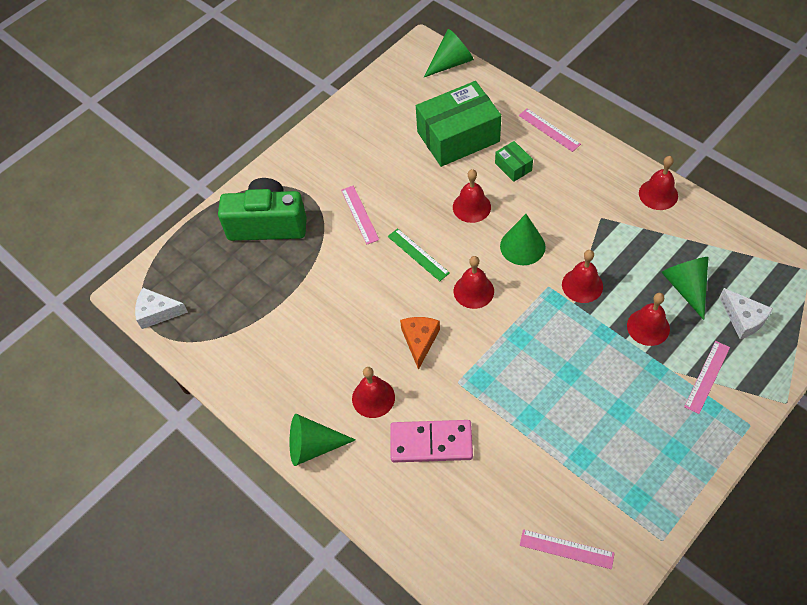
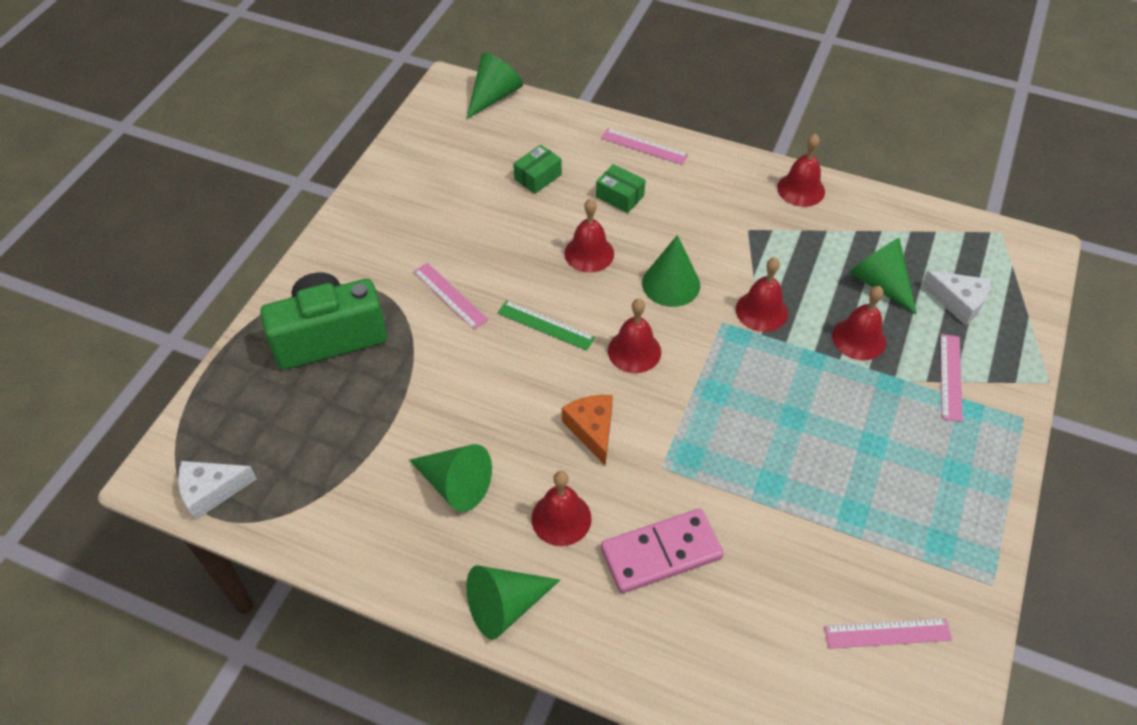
camera: 25 degrees left, 5 degrees down
green box [416,81,501,167] -> green box [513,145,562,194], size x0.44
none -> green cone [409,444,492,512]

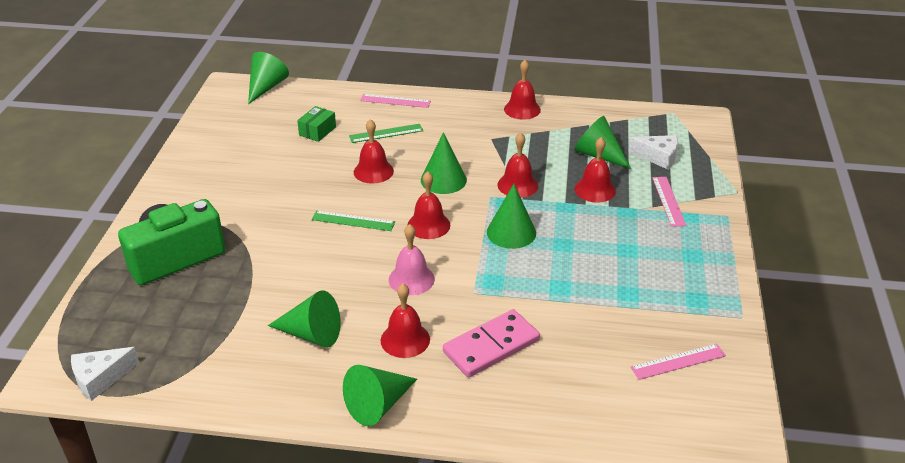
camera: 15 degrees left, 15 degrees down
pink ruler [413,263,488,330] -> none
orange cheese [562,395,613,466] -> pink bell [389,224,435,295]
green box [596,164,646,213] -> green ruler [349,124,423,143]
none -> green cone [487,184,536,249]

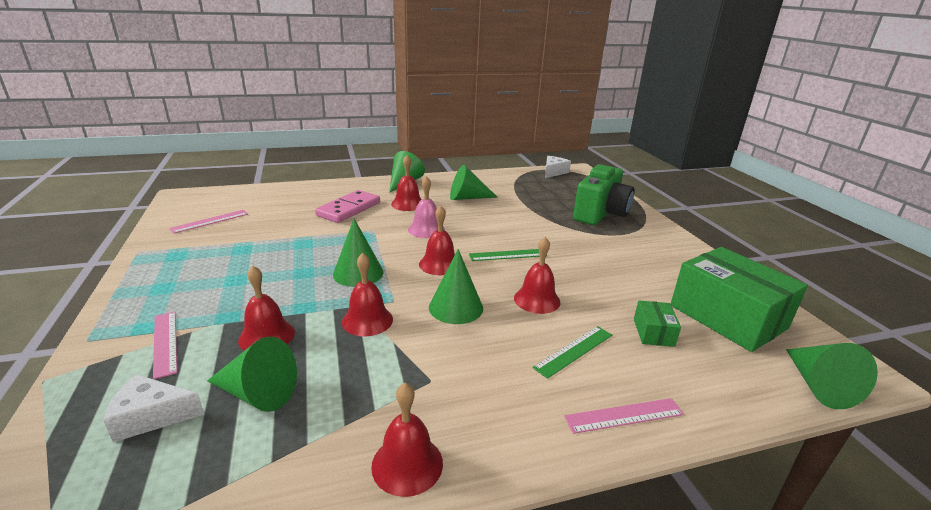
camera: 155 degrees right, 10 degrees down
none -> green box [671,247,808,352]

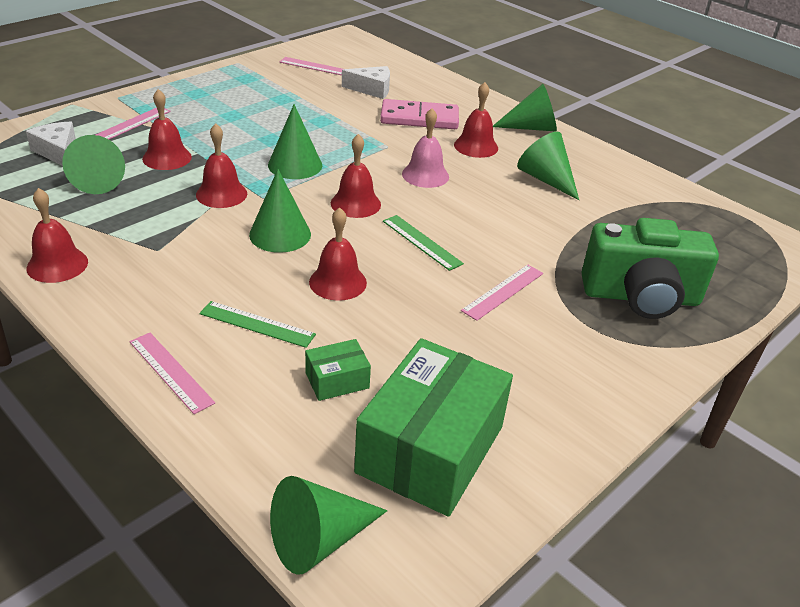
camera: 60 degrees right, 10 degrees up
white cheese [545,156,571,178] -> white cheese moved to [342,66,390,99]
none -> pink ruler [461,265,543,321]

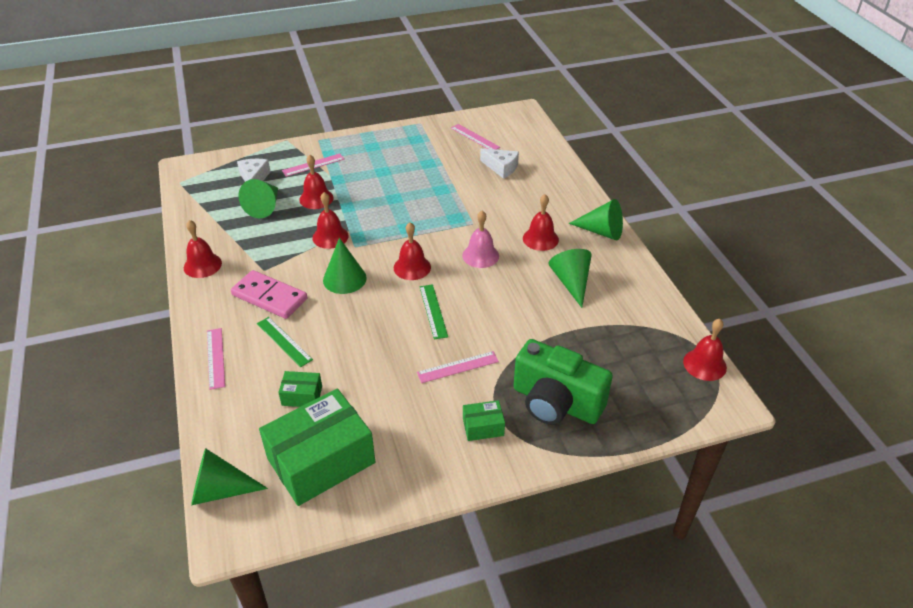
camera: 30 degrees right, 5 degrees up
green cone [268,104,322,179] -> none
red bell [309,207,367,301] -> red bell moved to [683,319,727,381]
pink domino [380,99,459,129] -> pink domino moved to [231,270,308,319]
none -> green box [463,400,505,441]

